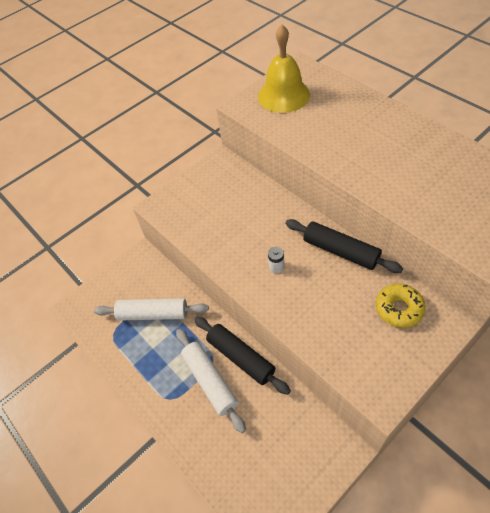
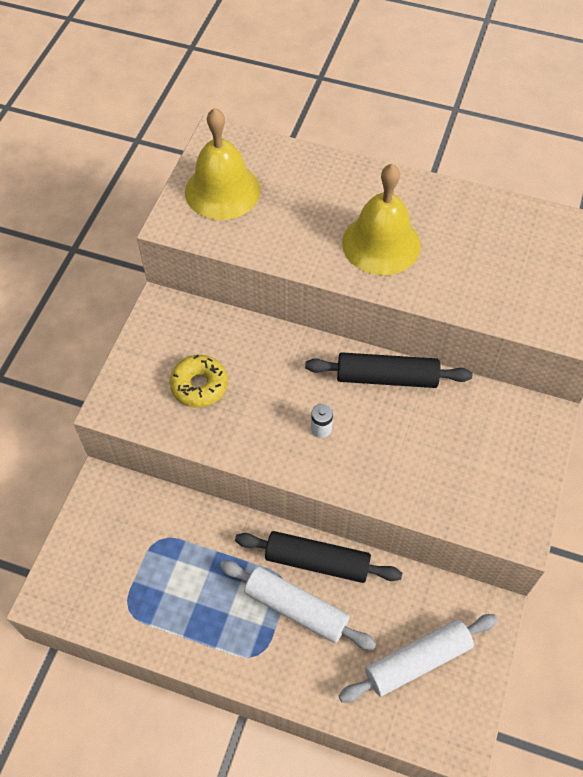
camera: 35 degrees left, 5 degrees up
white rolling pin [94,298,209,321] -> white rolling pin moved to [339,614,498,703]
yellow donut [376,284,426,328] -> yellow donut moved to [170,355,228,407]
none -> yellow bell [342,164,421,275]

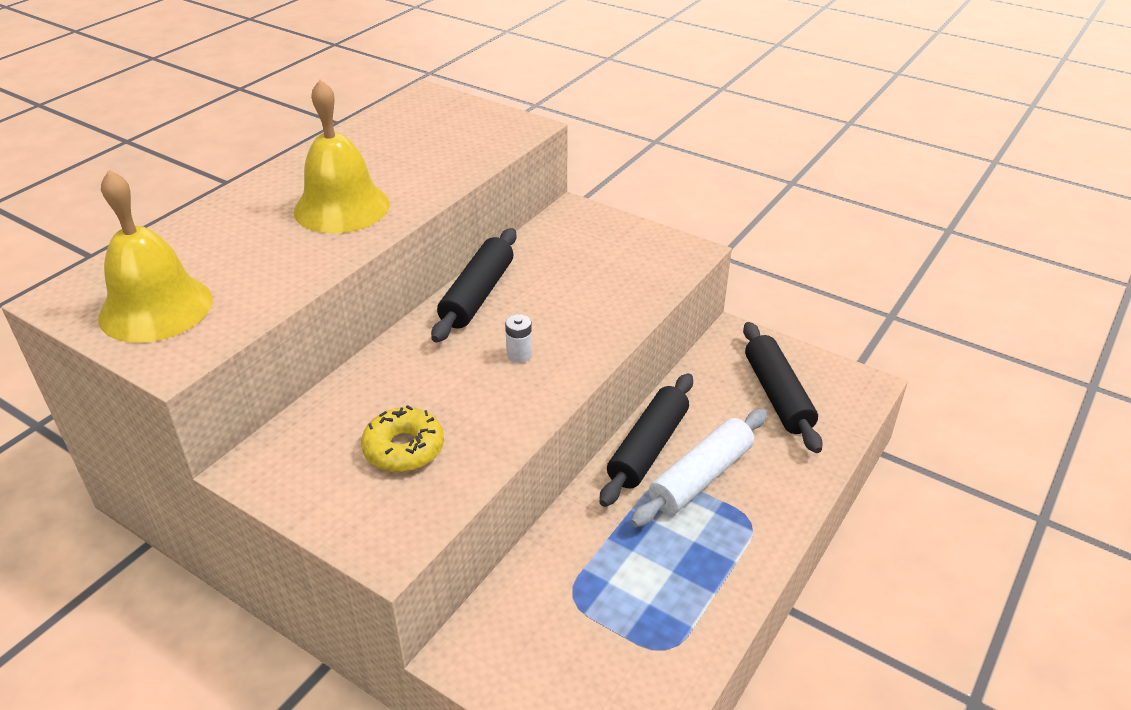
camera: 75 degrees left, 20 degrees down
white rolling pin [339,614,498,703] -> black rolling pin [743,322,823,453]

